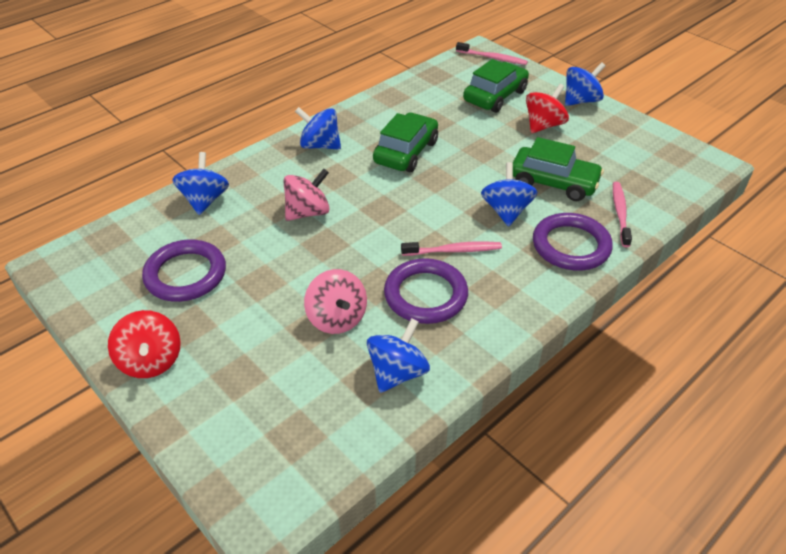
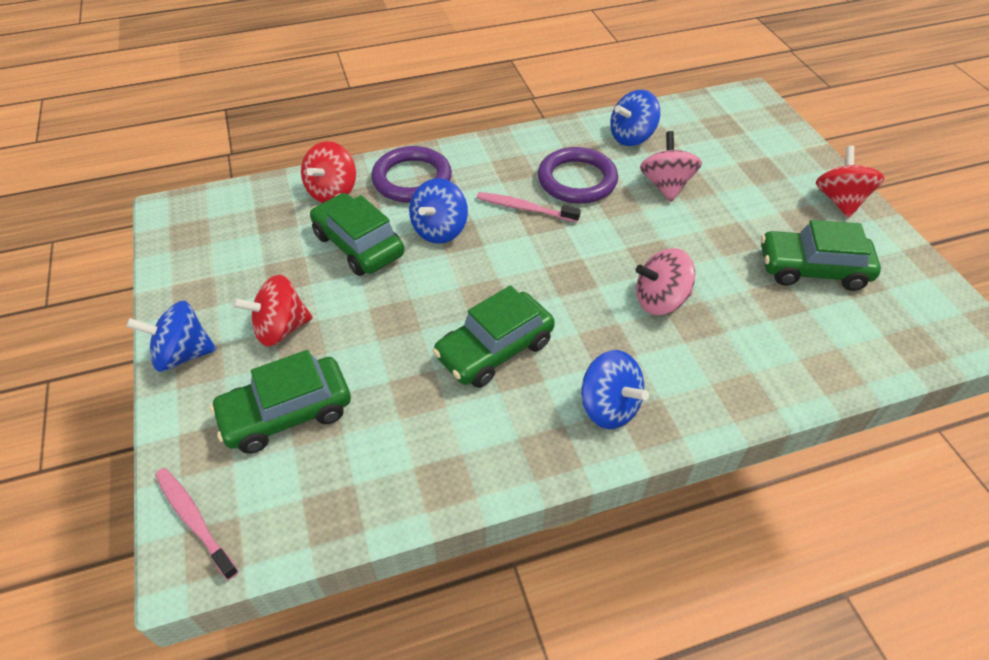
camera: 155 degrees left, 5 degrees up
purple ring [142,240,226,302] -> green car [761,220,881,291]
blue spinning top [172,152,229,215] -> none
pink toothbrush [613,182,632,247] -> red spinning top [301,141,356,203]

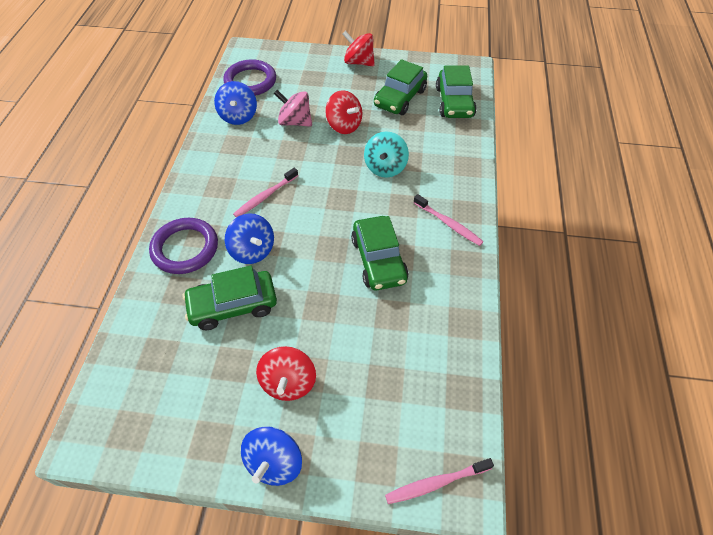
camera: 65 degrees left, 5 degrees up
green car [210,350,351,454] -> green car moved to [436,65,477,118]
red spinning top [301,141,356,203] -> red spinning top moved to [325,90,362,134]
purple ring [538,147,618,204] -> purple ring moved to [223,59,276,96]
blue spinning top [581,350,649,429] -> pink toothbrush [413,194,483,246]
pink spinning top [636,248,695,315] -> turquoise spinning top [364,131,409,178]

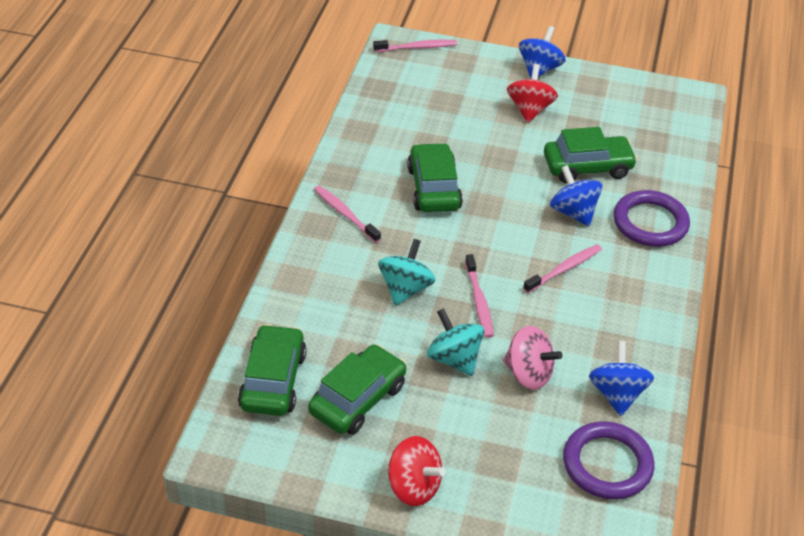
camera: 175 degrees left, 10 degrees down
red spinning top [325,90,362,134] -> turquoise spinning top [427,308,485,376]
none -> pink toothbrush [465,254,494,338]

